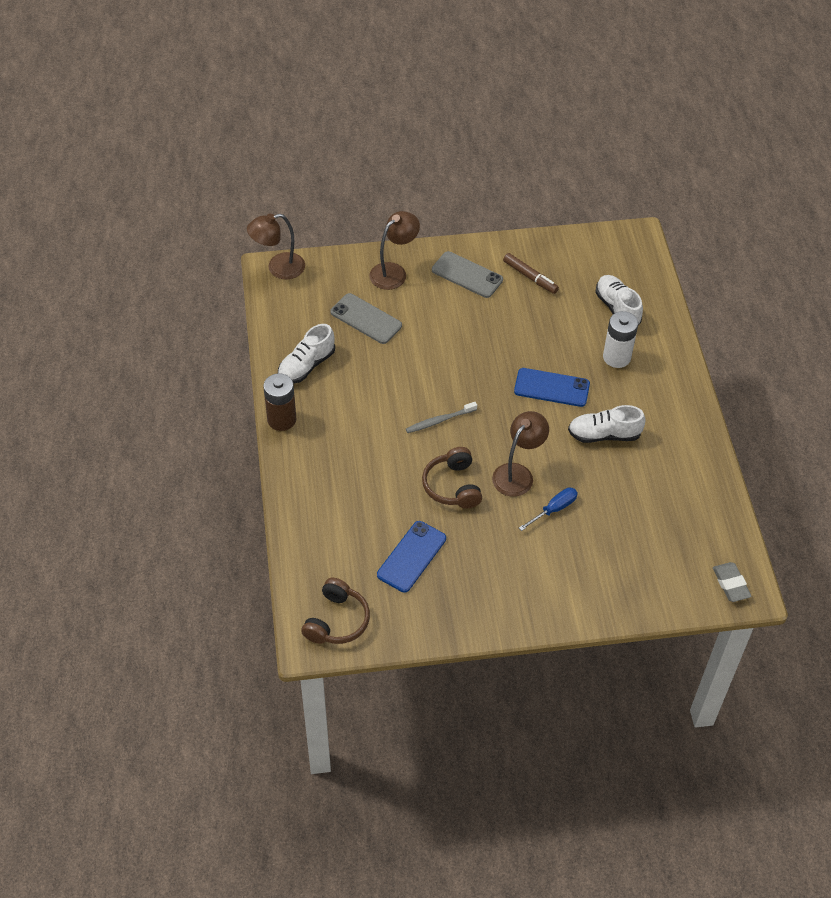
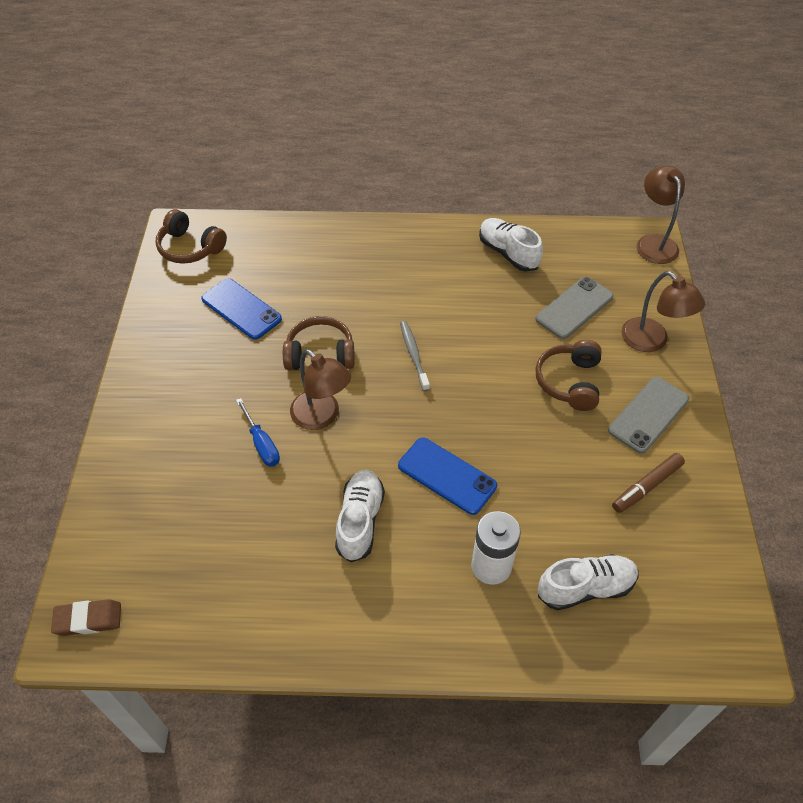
camera: 100 degrees right, 0 degrees up
brown battery [264,373,296,431] -> none
blue phone [514,368,590,407] -> blue phone turned 75 degrees counterclockwise [398,437,497,515]
grey eraser [713,562,752,602] -> brown eraser [51,599,121,636]
none -> brown headphones [536,340,602,411]

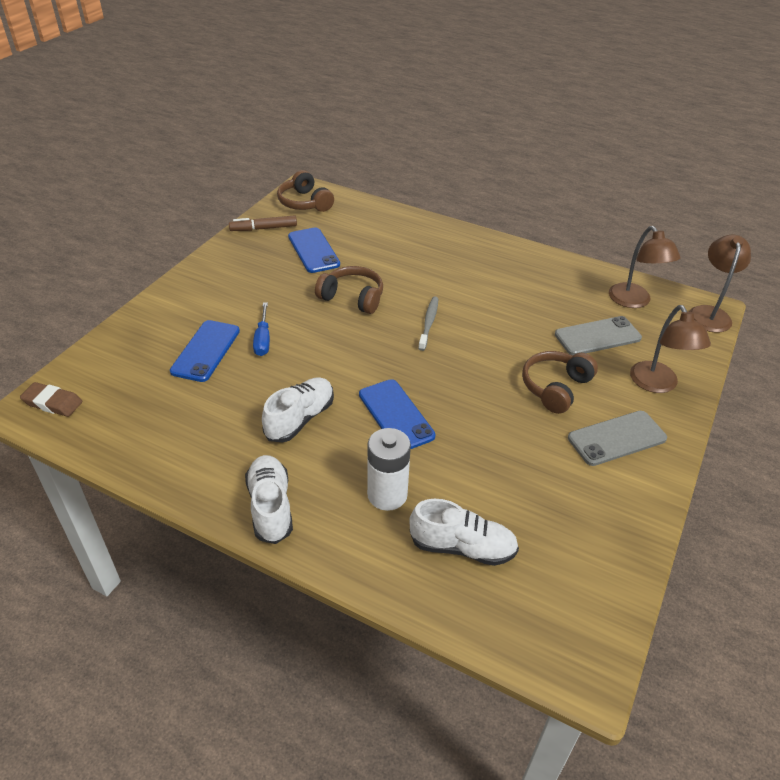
camera: 25 degrees right, 10 degrees down
brown lamp [290,349,351,430] -> brown lamp moved to [609,226,681,308]
white shoe [479,218,543,272] -> white shoe moved to [245,455,293,544]
brown marker [612,453,685,513] -> brown marker moved to [229,215,297,231]
none -> blue phone [170,320,240,382]

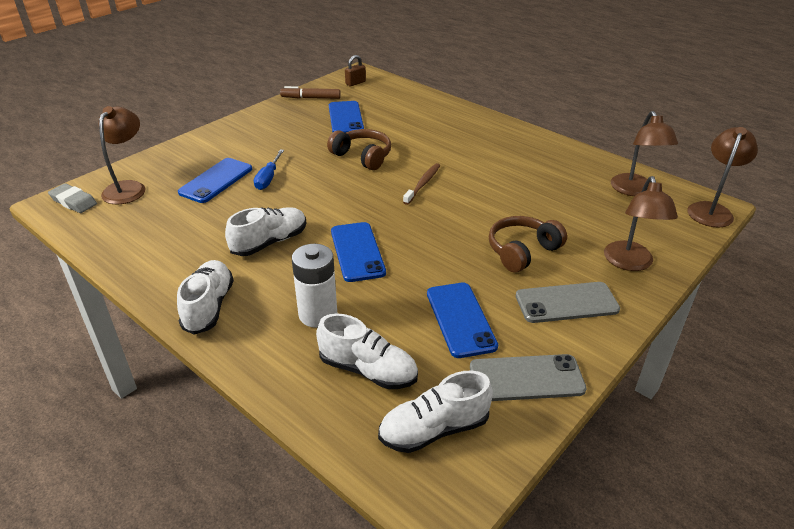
camera: 15 degrees right, 5 degrees down
brown eraser [20,382,82,417] -> grey eraser [48,183,97,213]
brown headphones [277,170,334,212] -> brown padlock [345,55,366,86]
grey toothbrush [418,296,439,351] -> brown toothbrush [403,163,440,205]
grey phone [555,316,642,355] -> grey phone moved to [470,354,587,401]
none -> brown lamp [99,106,146,204]
none -> white shoe [378,370,493,453]
none -> blue phone [427,282,498,358]

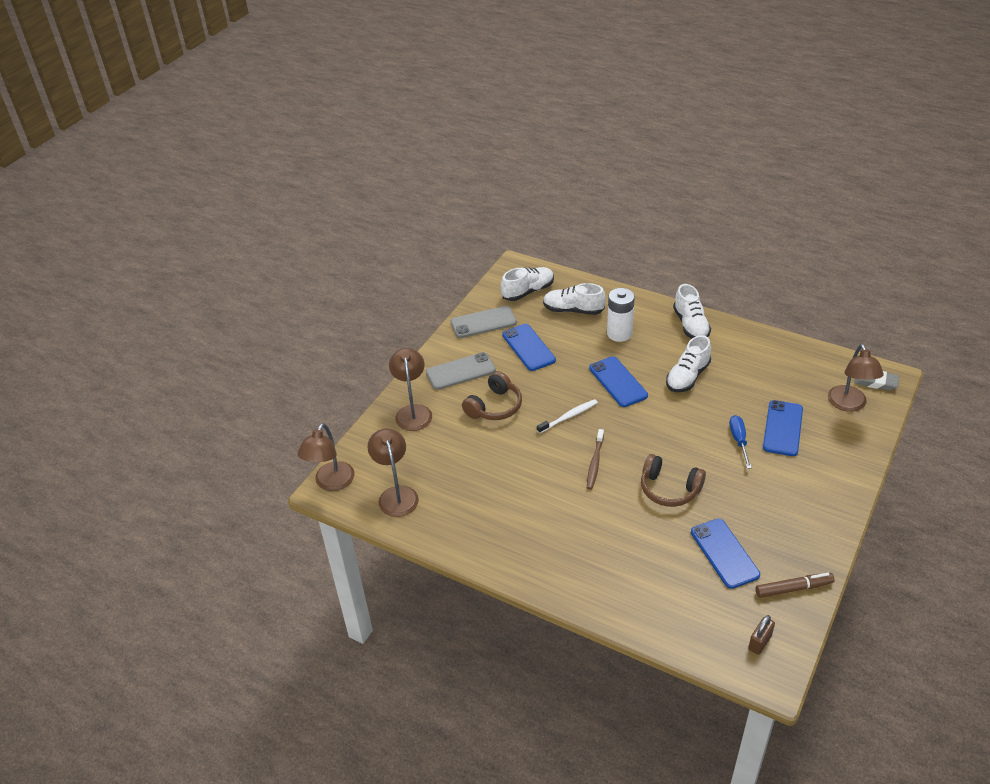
camera: 170 degrees right, 5 degrees up
none -> white toothbrush [537,399,598,433]

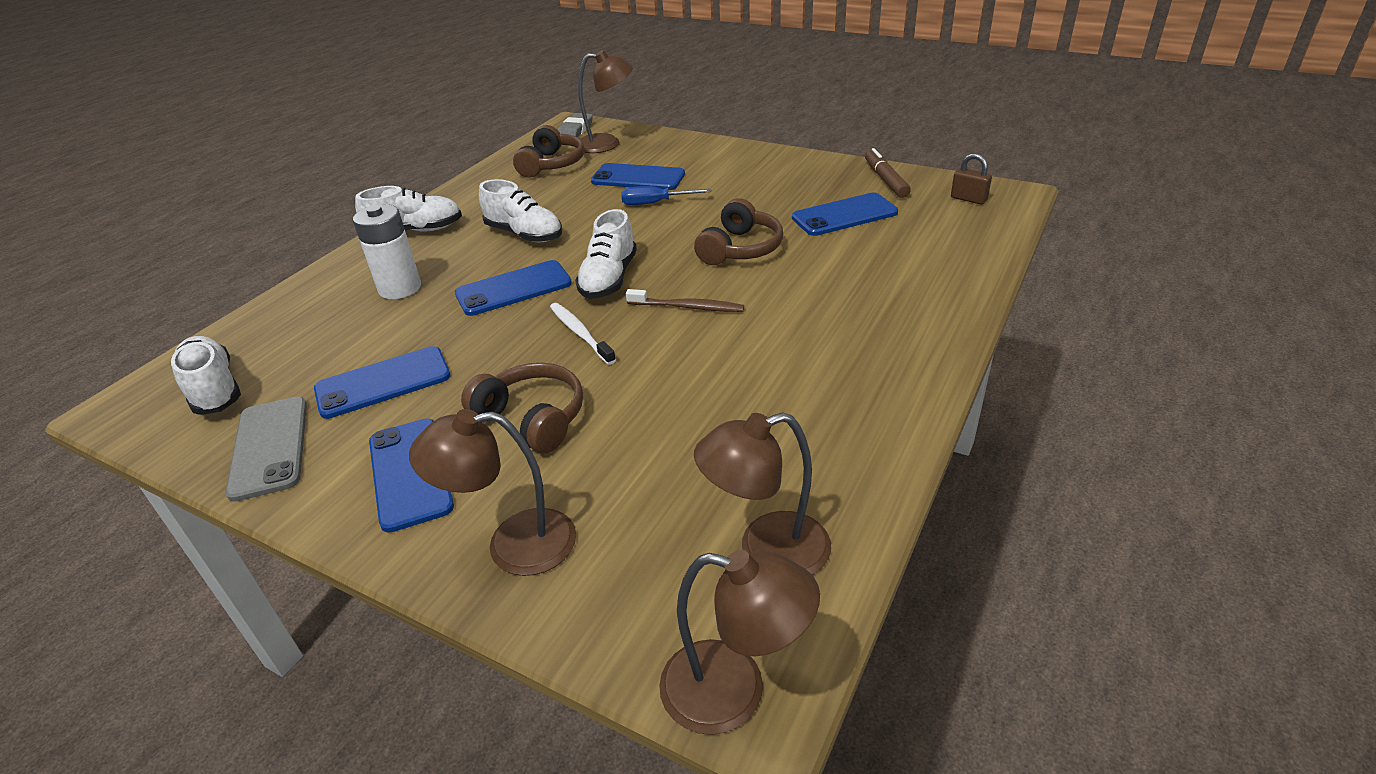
camera: 90 degrees left, 5 degrees down
grey phone [426,352,496,390] -> blue phone [369,418,454,533]
white shoe [543,283,606,315] -> white shoe moved to [575,209,637,299]
none -> brown headphones [513,125,584,178]

